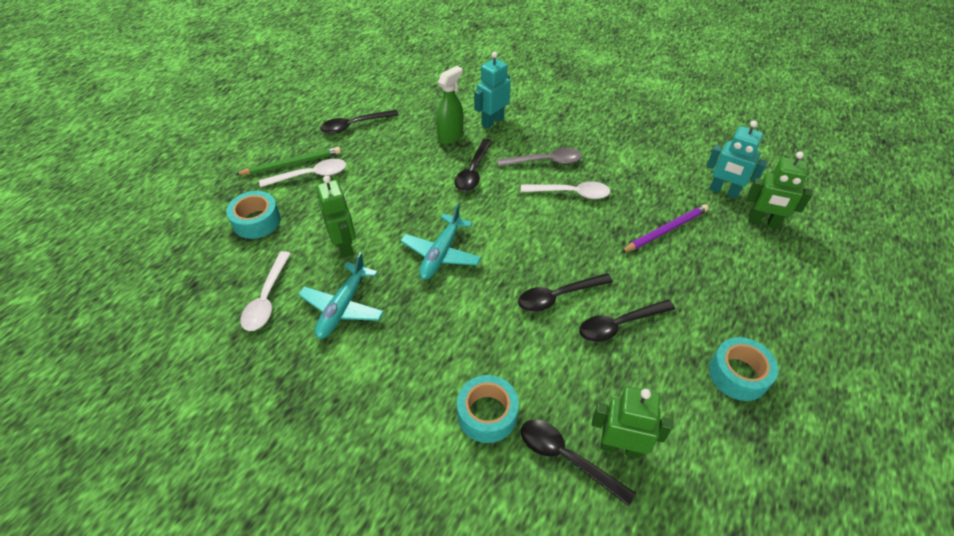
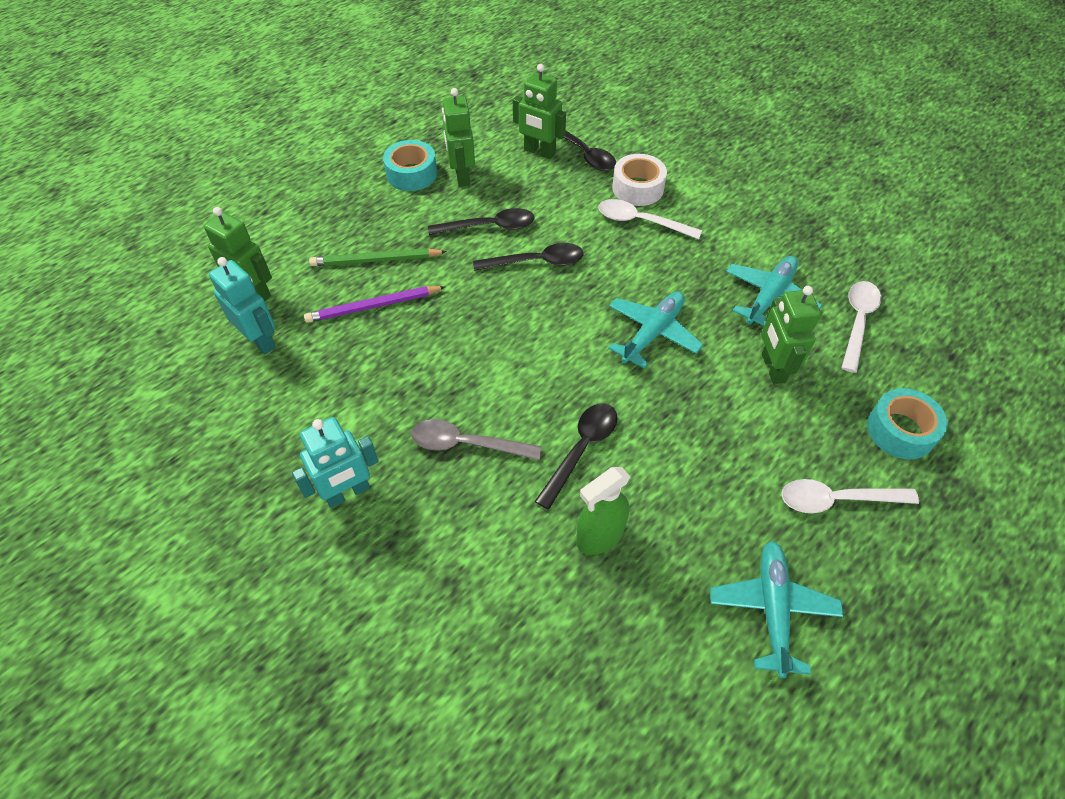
camera: 165 degrees left, 5 degrees up
green pencil [235,147,341,175] -> green pencil moved to [309,248,447,266]
black spoon [320,110,399,134] -> turquoise plane [710,541,844,678]
turquoise tape [457,375,519,443] -> white tape [612,154,667,206]
turquoise robot [474,52,511,129] -> turquoise robot moved to [292,417,379,508]
white spoon [521,181,610,199] -> white spoon moved to [598,199,702,239]
none -> green robot [442,88,475,187]

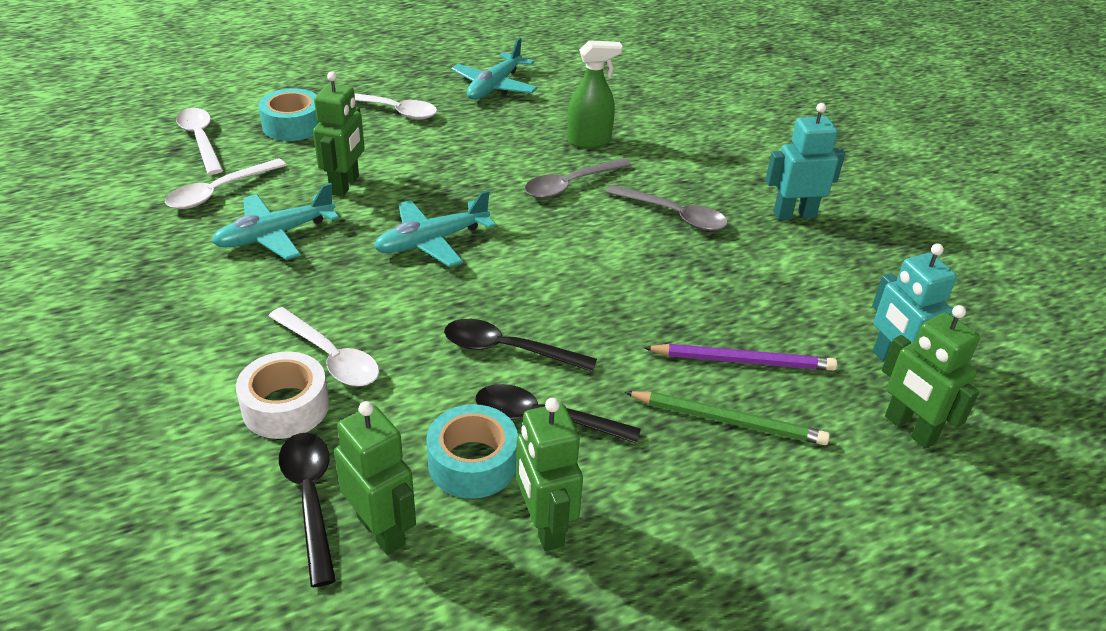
camera: 160 degrees left, 15 degrees down
turquoise tape [383,140,437,191] -> turquoise tape moved to [426,404,518,499]
green robot [442,88,475,187] -> green robot turned 150 degrees clockwise [516,398,583,551]
black spoon [535,403,618,510] -> grey spoon [525,158,631,198]
none -> white spoon [176,108,223,175]

